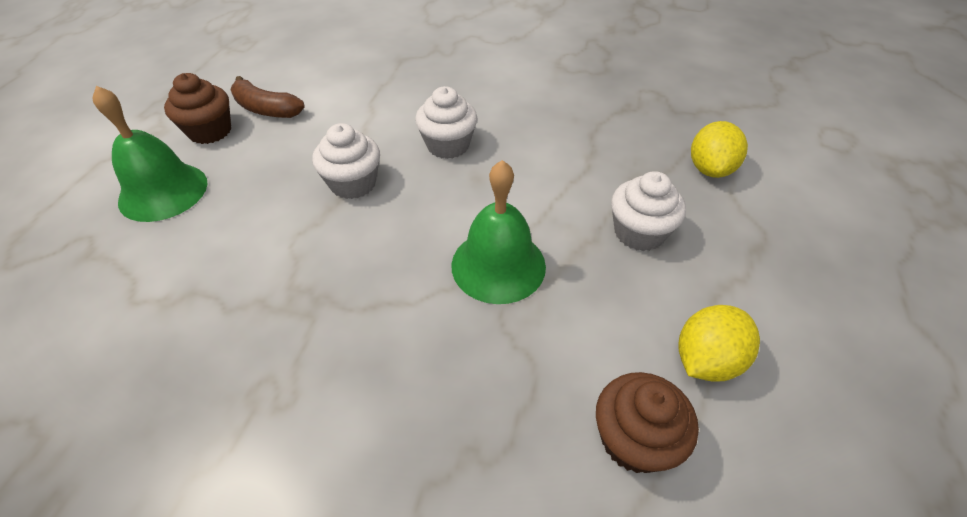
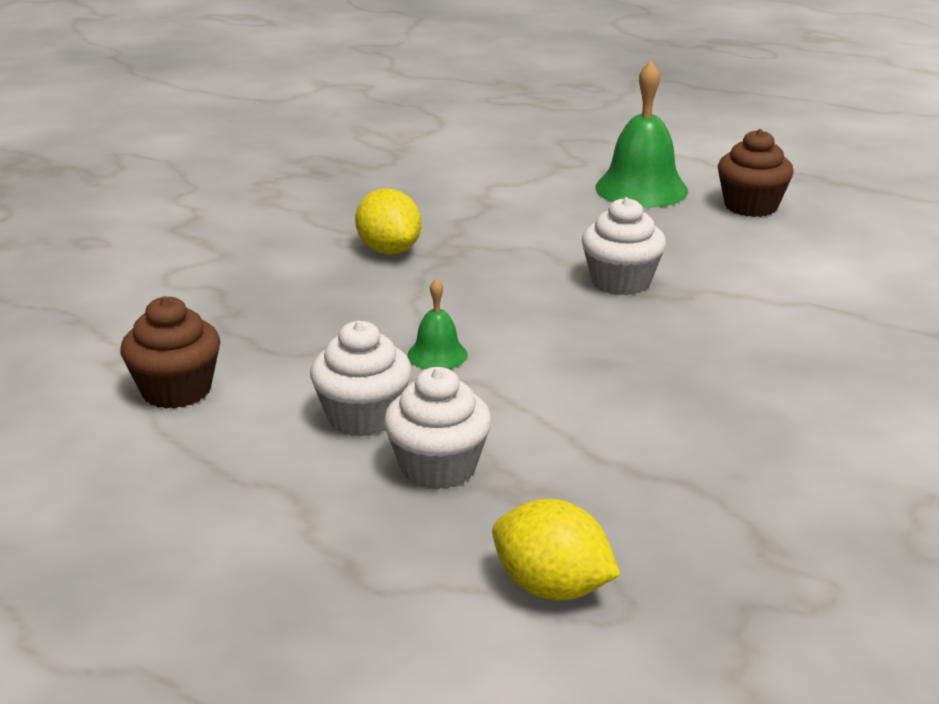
camera: 105 degrees right, 20 degrees down
brown banana [231,76,305,118] -> none
white cupcake [415,86,477,159] -> white cupcake moved to [310,321,412,437]
green bell [451,160,546,304] -> green bell [407,278,468,369], size x0.51
yellow lemon [678,305,760,382] -> yellow lemon moved to [355,188,421,255]

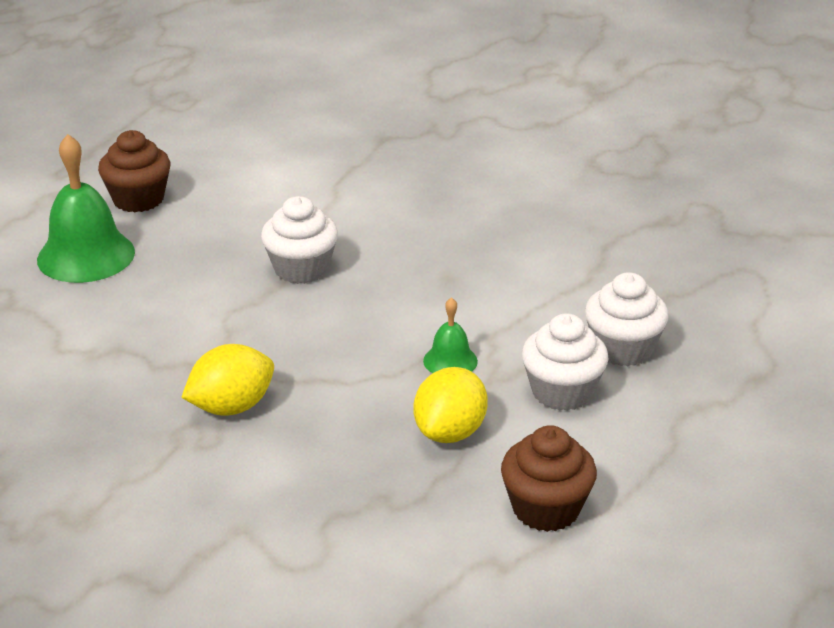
camera: 95 degrees left, 5 degrees up
yellow lemon [492,499,620,600] -> yellow lemon moved to [414,367,488,443]

